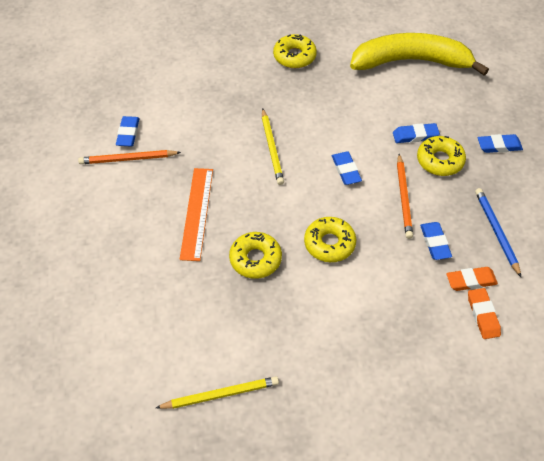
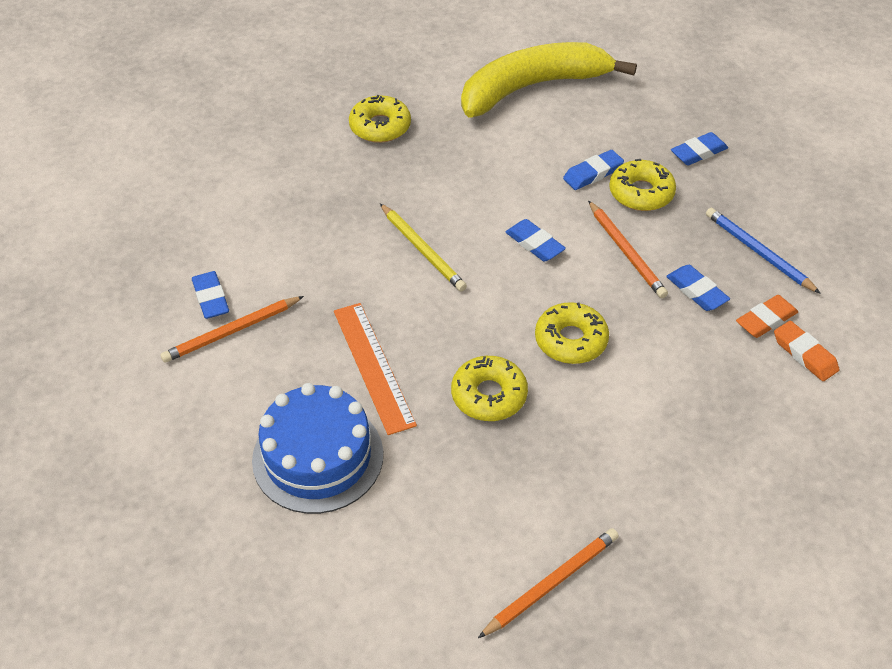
camera: 25 degrees left, 5 degrees down
yellow pencil [156,376,279,409] -> orange pencil [478,528,619,638]
none -> blue cake [252,383,383,514]

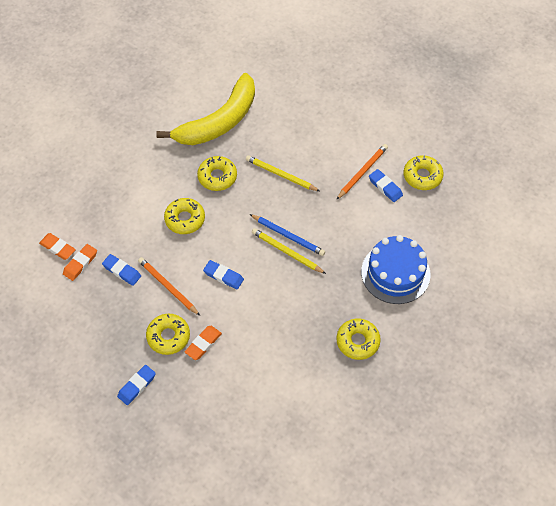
camera: 160 degrees right, 10 degrees up
blue cake [252,383,383,514] -> blue cake moved to [361,235,431,304]
orange ruler [334,303,417,435] -> yellow pencil [246,155,320,191]
yellow banana [461,42,637,117] -> yellow banana moved to [156,73,255,145]
orange pencil [478,528,619,638] -> none
blue eraser [563,150,624,190] -> orange eraser [185,326,222,360]
blue pencil [706,208,821,294] -> blue pencil moved to [250,214,325,256]
none -> yellow donut [404,155,444,190]

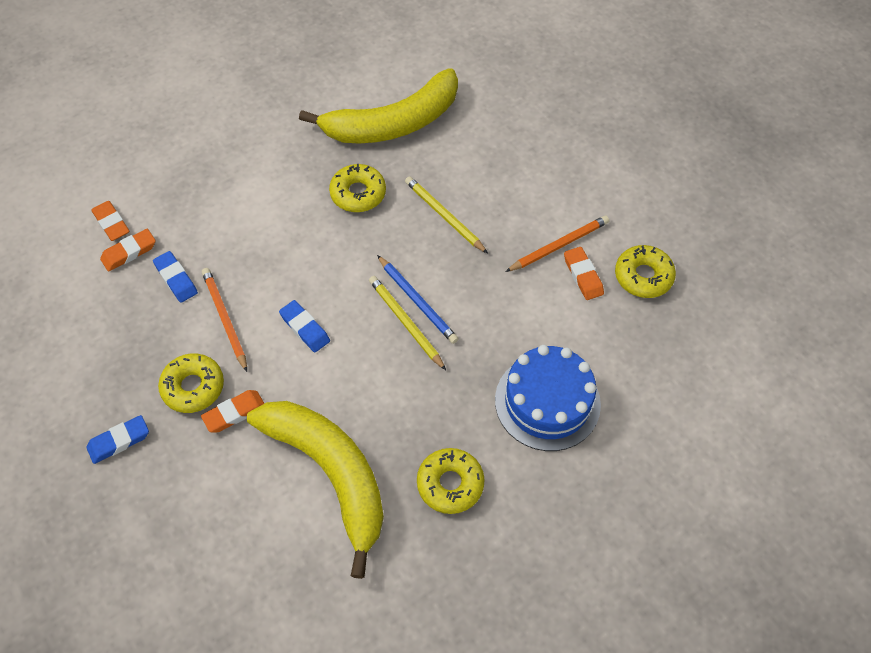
camera: 20 degrees right, 0 degrees up
yellow donut [164,198,205,234] -> none
blue eraser [369,169,403,202] -> orange eraser [564,247,604,300]
none -> yellow banana [247,401,384,579]

